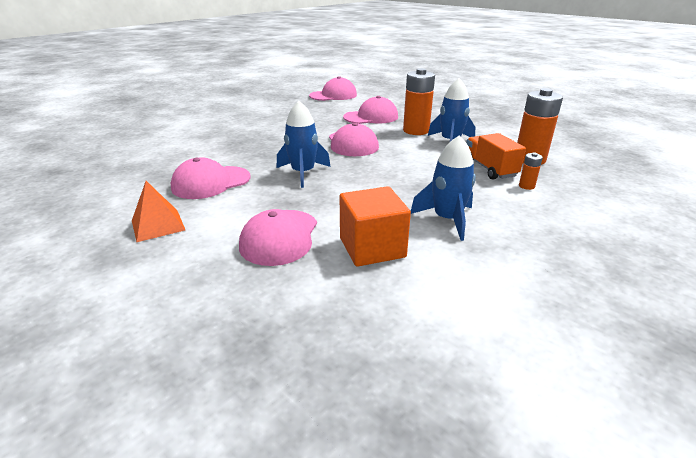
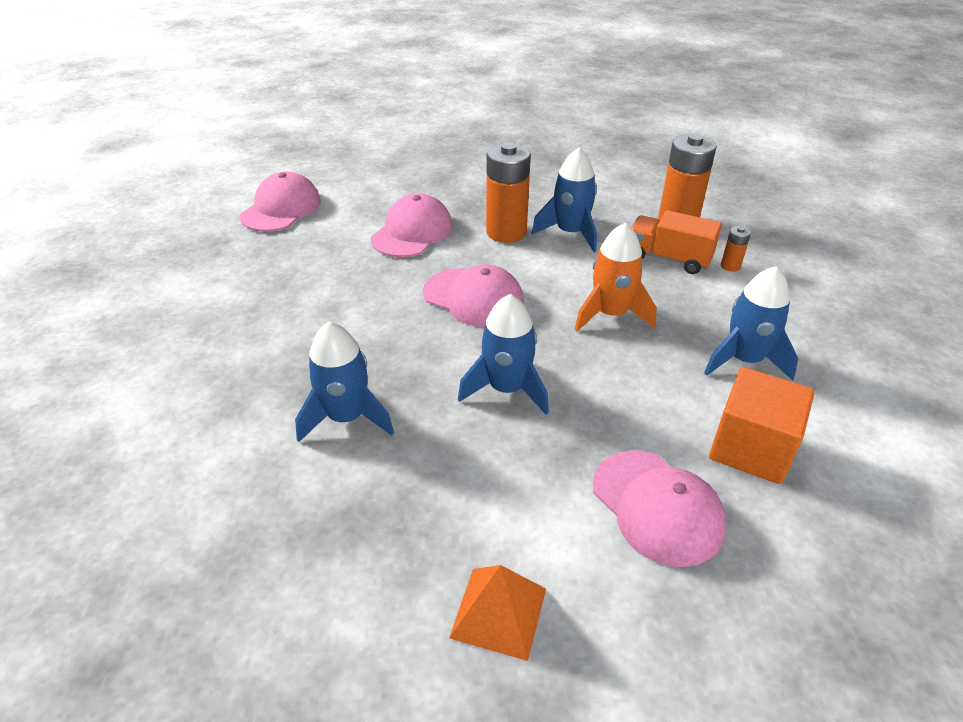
camera: 45 degrees left, 10 degrees up
pink cap [171,157,250,199] -> none
none -> blue rocket [295,322,394,442]
none -> orange rocket [575,223,657,331]

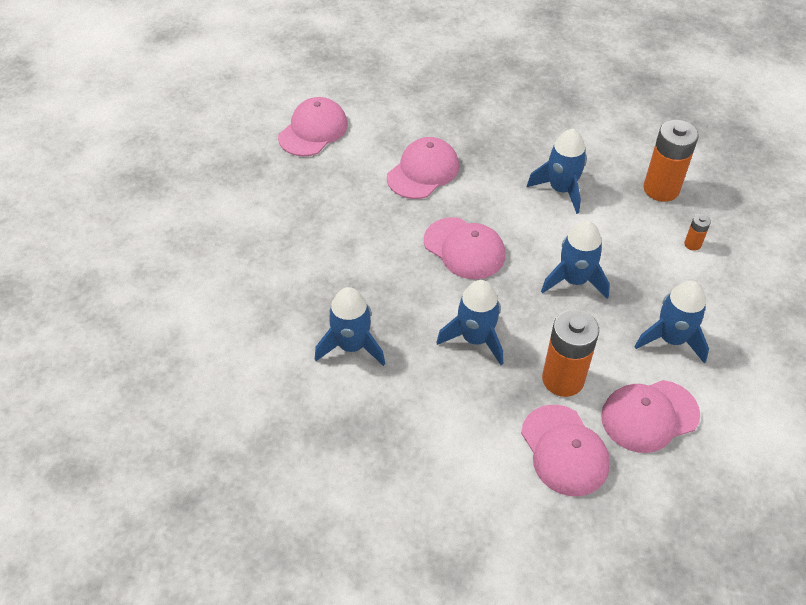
camera: 10 degrees right, 10 degrees up
orange pyramid [449,565,546,661] -> none
orange battery [486,142,531,243] -> orange battery moved to [542,309,599,397]
orange rocket [575,223,657,331] -> blue rocket [541,220,610,299]
orange truck [631,210,722,274] -> none
orange cube [709,367,815,484] -> pink cap [601,380,700,453]

